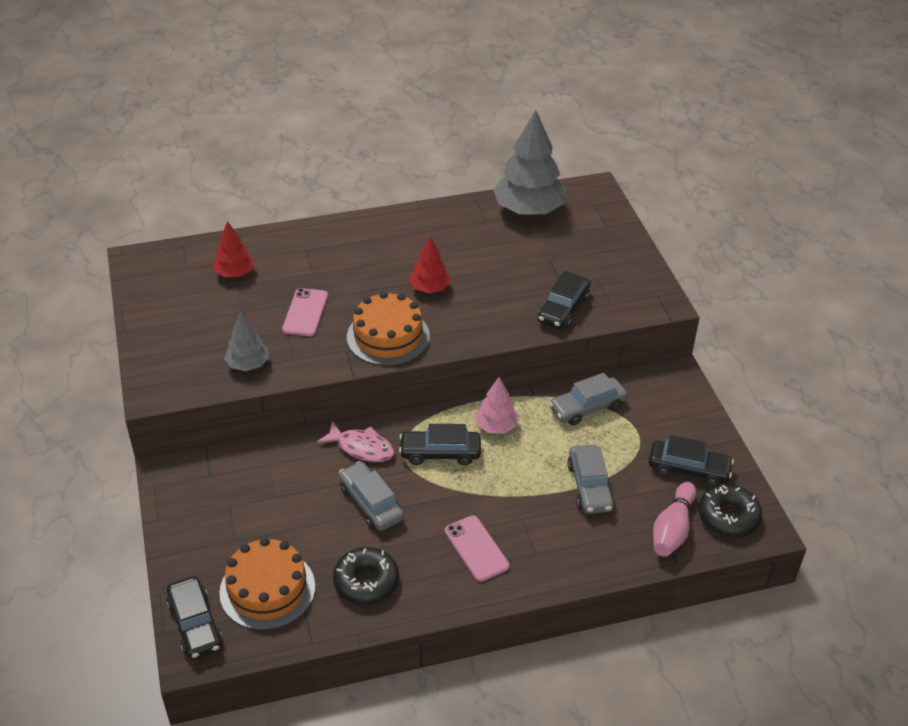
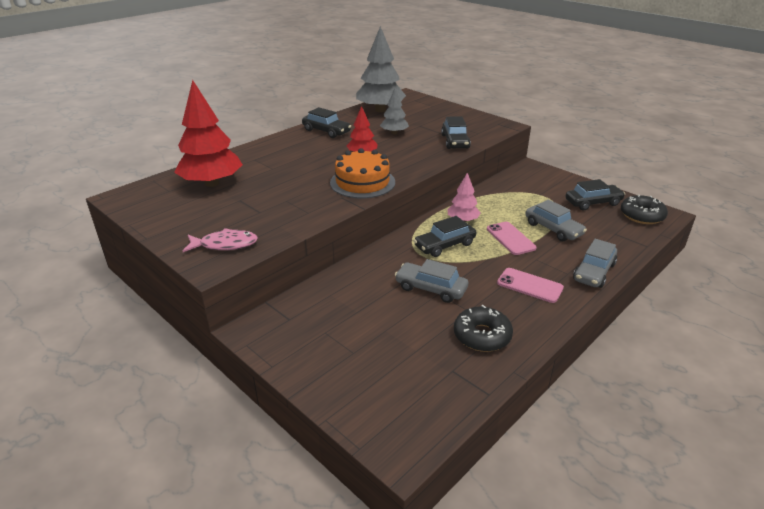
camera: 30 degrees left, 10 degrees down
black car [166,576,223,660] -> black car moved to [302,107,351,138]
red tree [213,221,255,277] -> red tree [174,80,243,187], size x1.89
orange cake [219,537,315,630] -> none
grey tree [224,311,269,371] -> grey tree moved to [380,88,409,135]
pink phone [282,288,328,336] -> pink phone moved to [487,222,537,255]
pink fish [317,421,395,462] -> pink fish moved to [183,228,258,252]
grey car [549,373,627,426] -> grey car moved to [573,239,617,288]
pink bowling pin [653,482,696,557] -> none

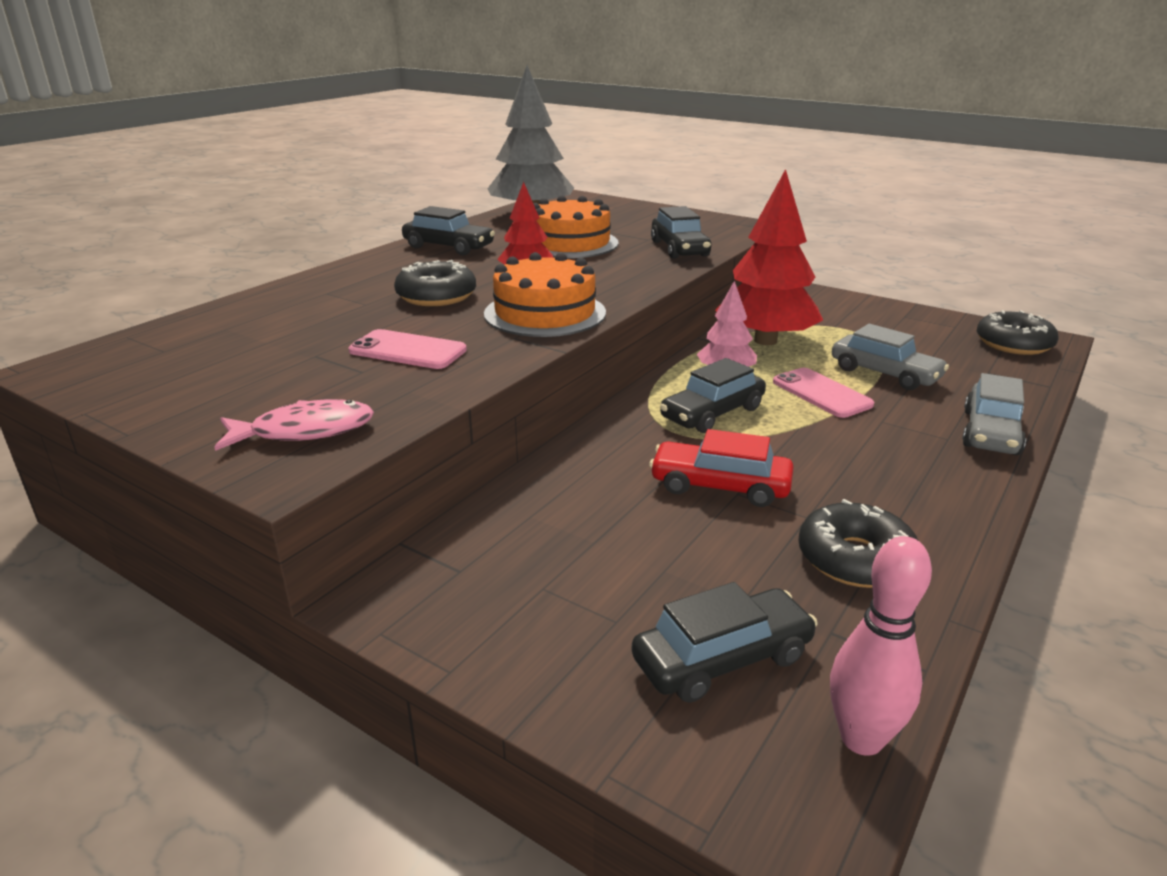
camera: 10 degrees left, 5 degrees down
red tree [174,80,243,187] -> red tree moved to [715,169,823,345]
grey tree [380,88,409,135] -> orange cake [533,196,619,258]
grey car [395,259,468,303] -> red car [649,429,794,507]
pink phone [497,268,564,303] -> pink phone moved to [349,329,467,369]
black car [565,179,625,210] -> black car moved to [632,582,818,703]
none -> black donut [394,260,476,306]
none -> pink bowling pin [830,536,932,756]

